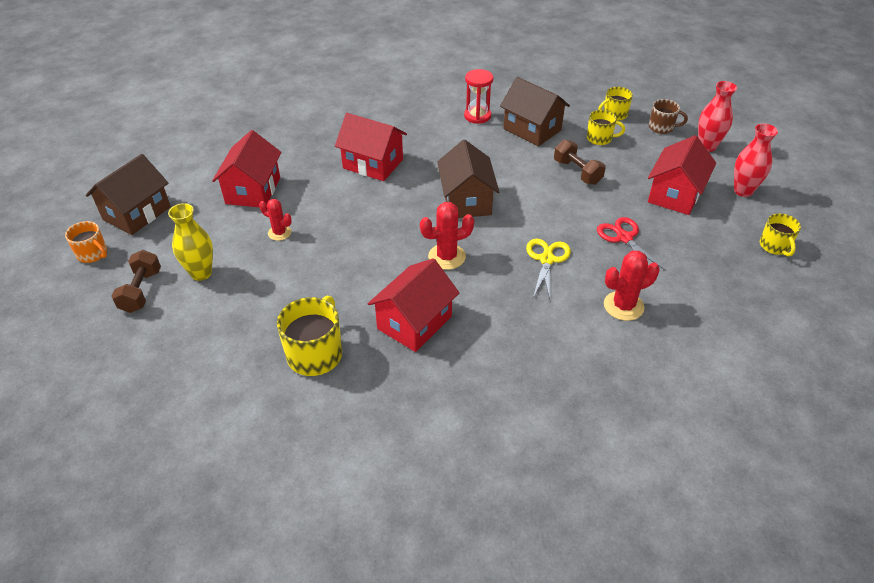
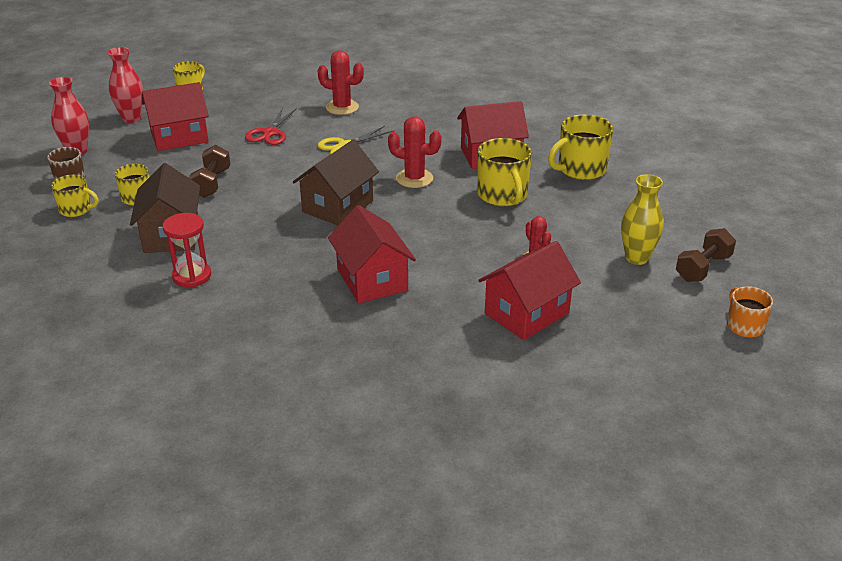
camera: 140 degrees left, 10 degrees down
brown house [86,154,171,235] -> none
none -> yellow mug [477,138,532,206]

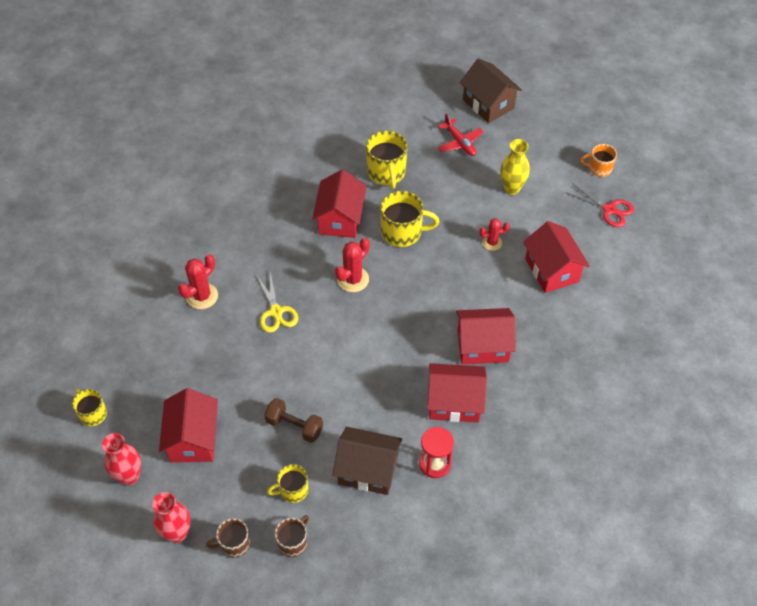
camera: 70 degrees left, 20 degrees up
yellow mug [51,175,99,217] -> brown mug [275,515,309,557]
red scissors [245,108,297,145] -> red scissors moved to [565,183,634,227]
brown house [293,140,379,225] -> brown house moved to [460,58,522,123]
brown dumbbell [676,228,736,282] -> none
none -> red house [427,363,487,422]
none -> red plane [438,113,483,156]

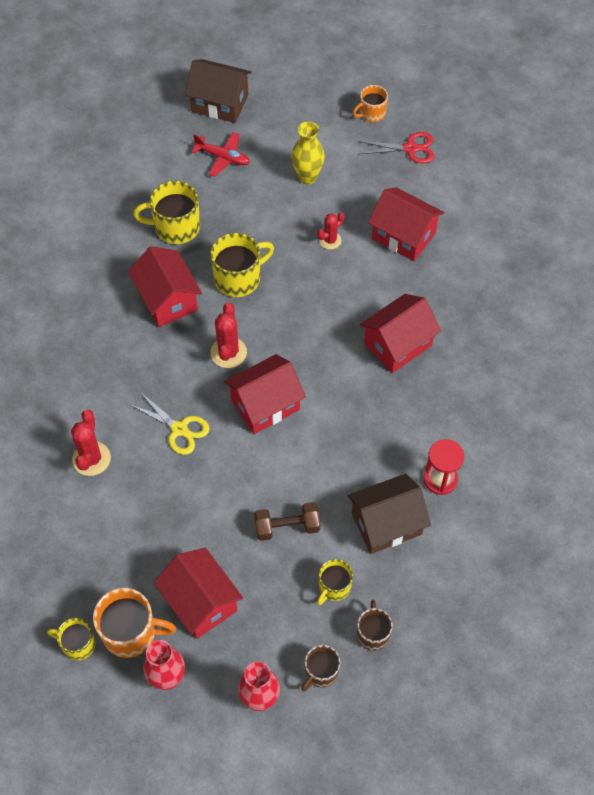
camera: 35 degrees left, 5 degrees up
yellow mug [366,130,408,189] -> yellow mug turned 135 degrees clockwise [133,181,200,244]
red house [427,363,487,422] -> red house moved to [224,354,306,434]
none -> orange mug [93,588,176,658]

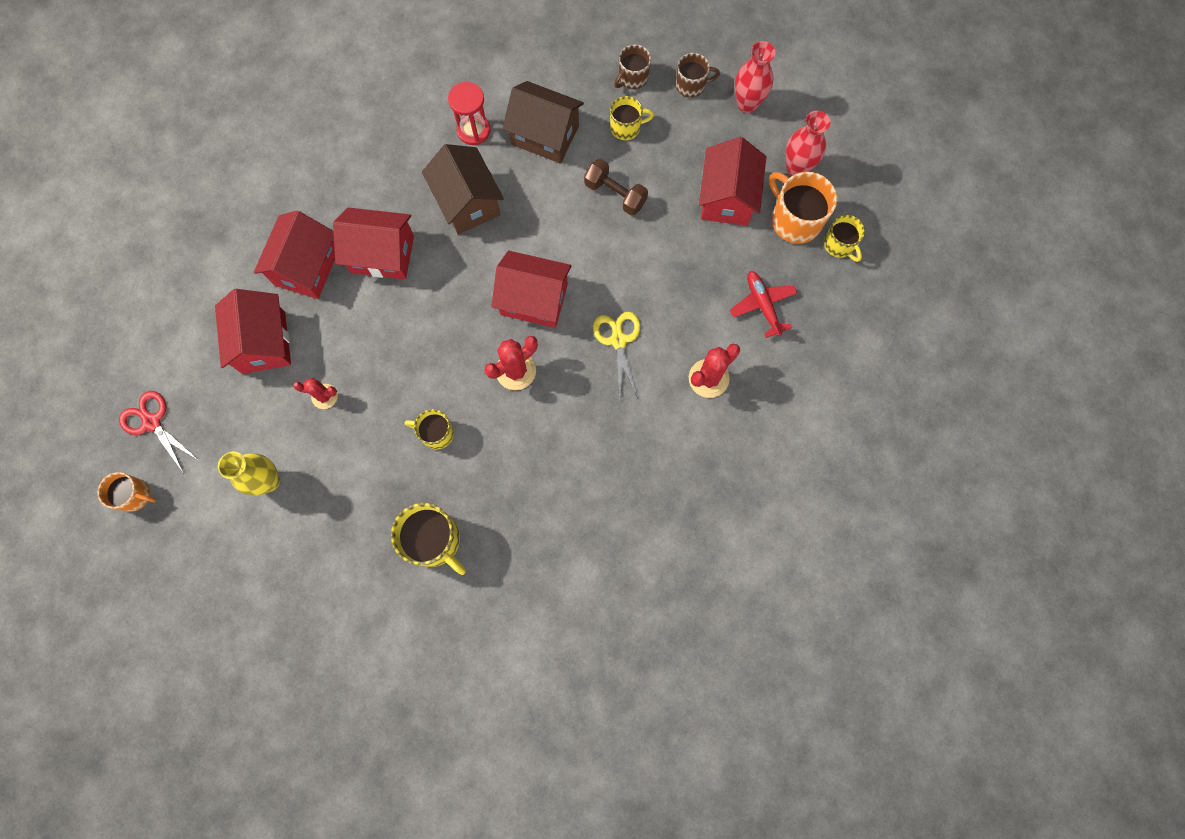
camera: 135 degrees left, 15 degrees up
red house [128,246,202,327] -> red house moved to [254,211,335,299]
brown house [185,59,252,123] -> brown house moved to [422,144,504,235]
red plane [192,132,250,177] -> red plane moved to [730,271,797,338]
yellow mug [210,233,274,297] -> yellow mug [405,409,454,450], size x0.61

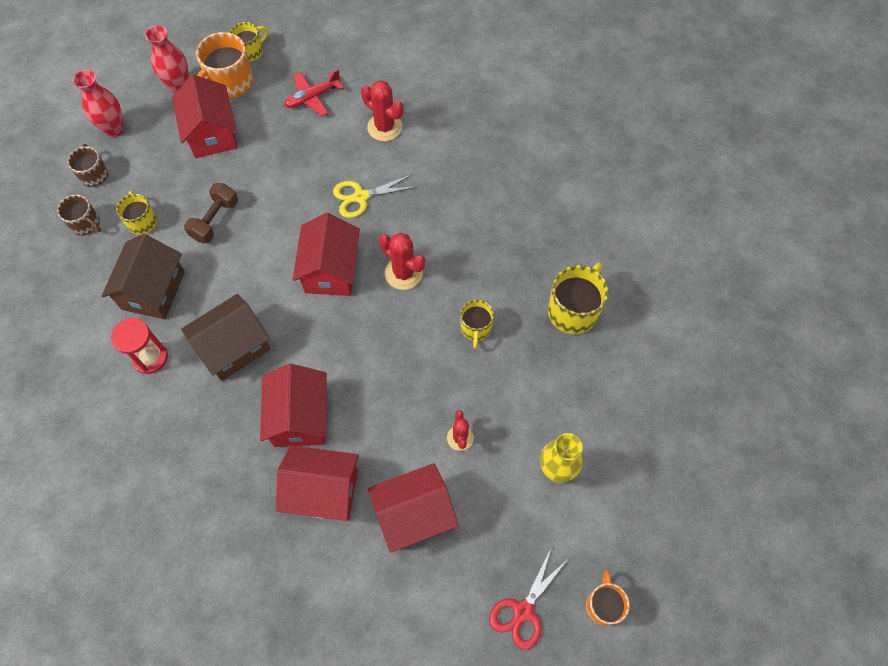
camera: 100 degrees left, 10 degrees down
red house [699,137,767,226] -> red house turned 75 degrees clockwise [172,74,238,158]

